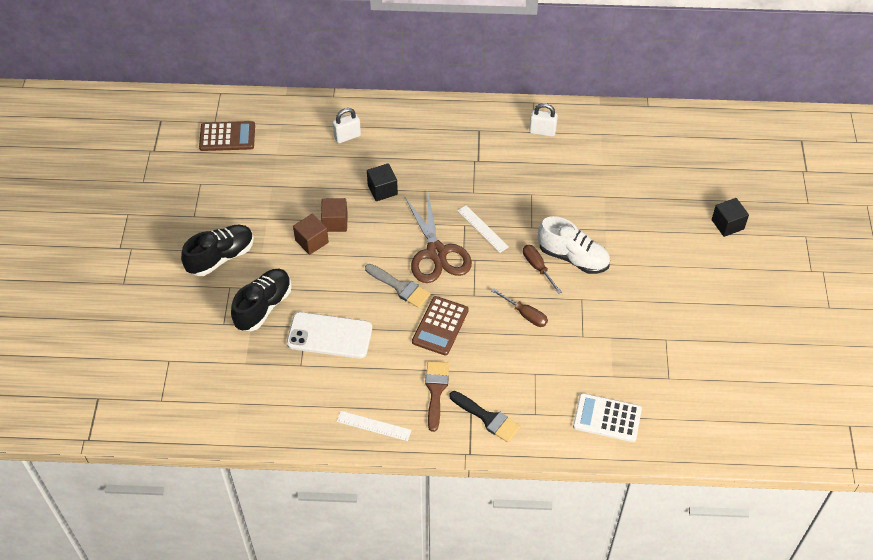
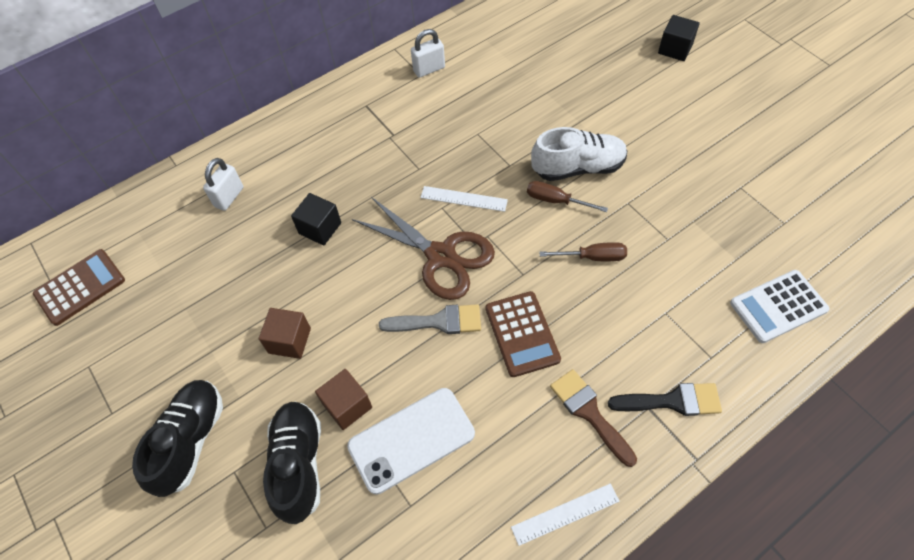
camera: 35 degrees left, 5 degrees up
brown cube [321,198,348,232] -> brown cube moved to [315,369,372,430]

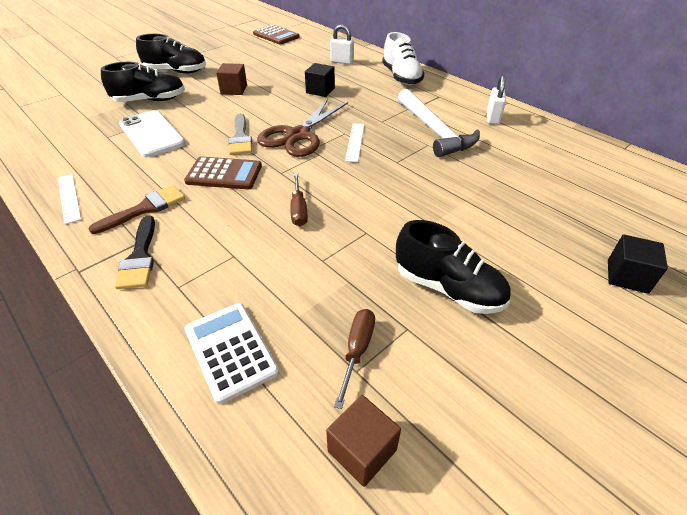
camera: 80 degrees right, 15 degrees down
brown cube [315,369,372,430] -> brown cube moved to [326,395,401,487]
white padlock [411,29,445,78] -> white padlock turned 45 degrees clockwise [487,75,506,125]
brown calculator [485,291,561,377] -> brown calculator turned 150 degrees counterclockwise [184,156,262,189]
brown screwdriver [527,181,608,212] -> brown screwdriver moved to [334,309,375,409]
white shoe [531,127,628,181] -> white shoe moved to [382,32,425,85]
none -> black shoe [396,220,511,314]
none -> white hammer [398,89,480,157]

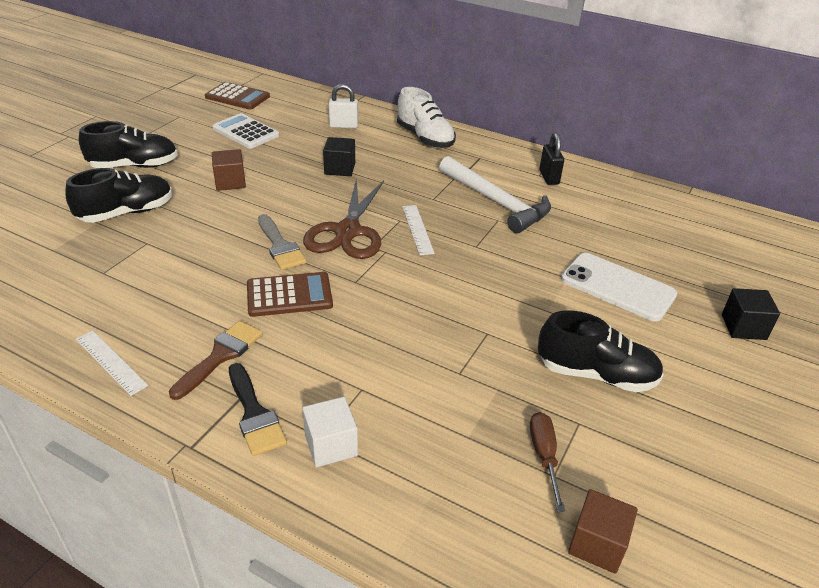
camera: 20 degrees left, 5 degrees down
white phone [119,110,185,157] -> white phone moved to [561,253,677,321]
white calculator [184,303,279,404] -> white calculator moved to [212,113,279,149]
brown screwdriver [290,173,308,226] -> none
white padlock [487,75,506,125] -> black padlock [539,132,564,185]
none -> white cube [302,397,358,467]

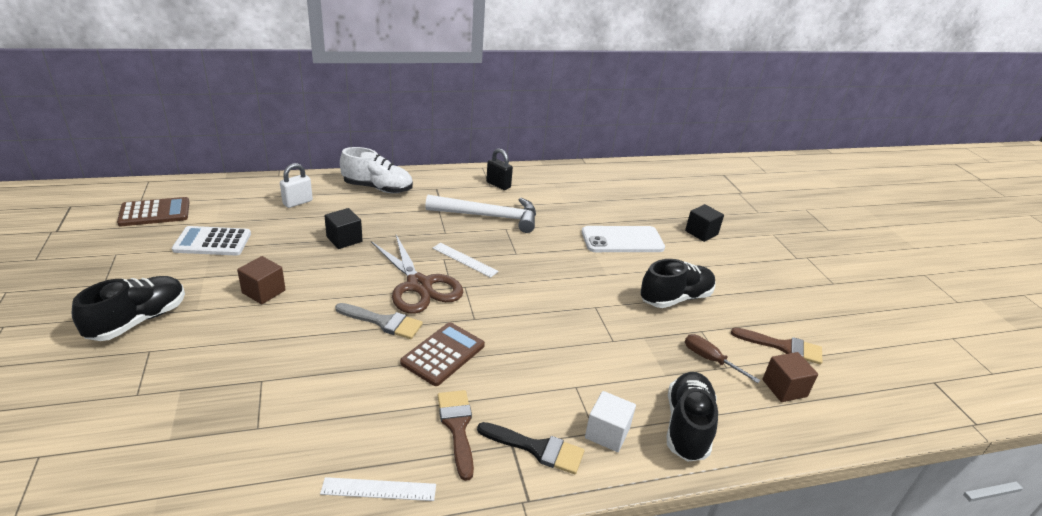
camera: 45 degrees left, 5 degrees down
black shoe [65,168,172,223] -> black shoe moved to [667,372,718,461]
none -> brown brush [731,327,822,365]

